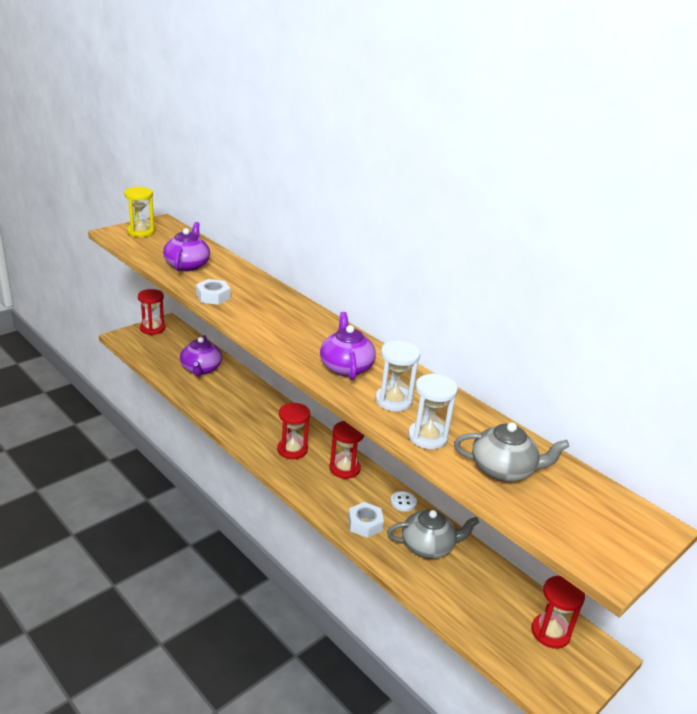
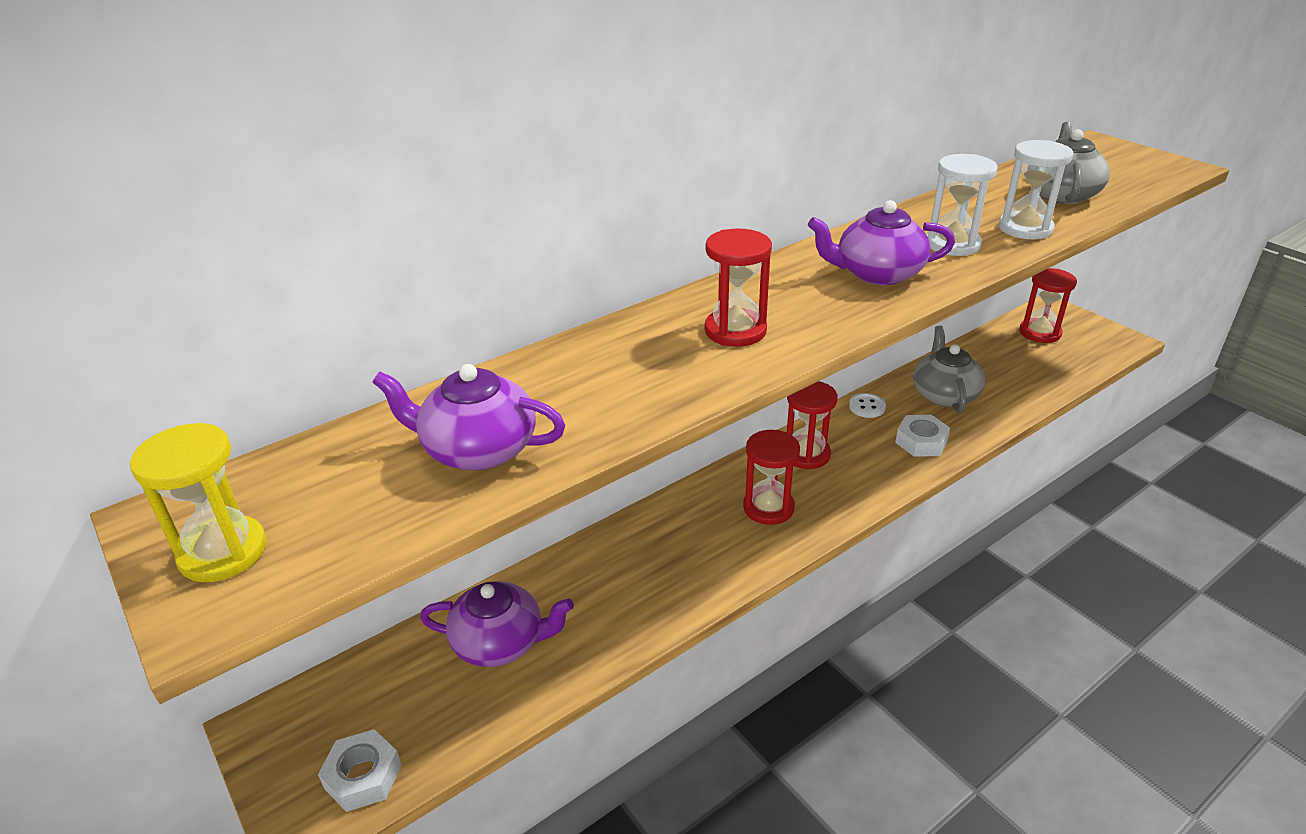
camera: 80 degrees left, 5 degrees up
red hourglass [138,289,165,335] -> red hourglass moved to [705,228,772,347]
white nut [196,279,231,305] -> white nut moved to [318,729,401,812]

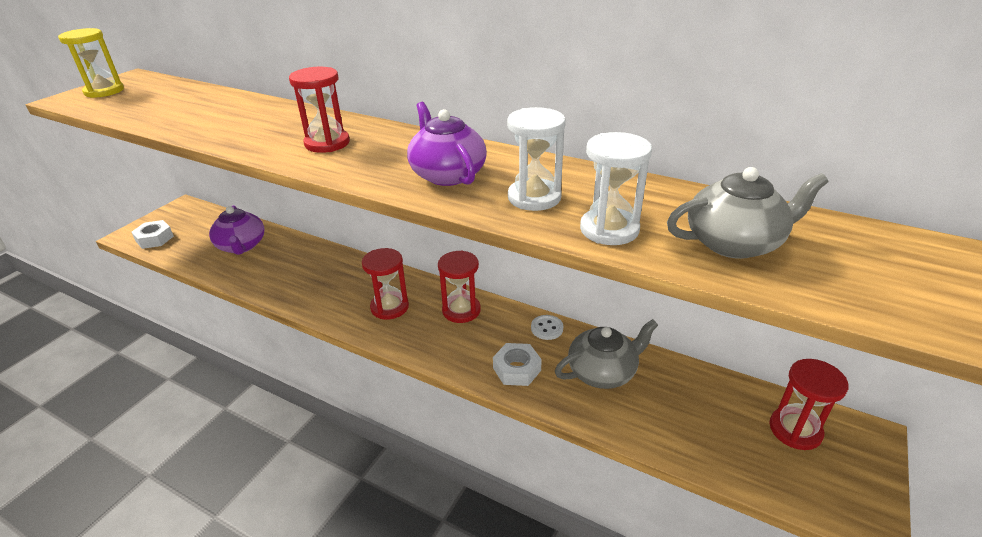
camera: 65 degrees right, 0 degrees up
purple teapot [372,364,565,470] -> none

